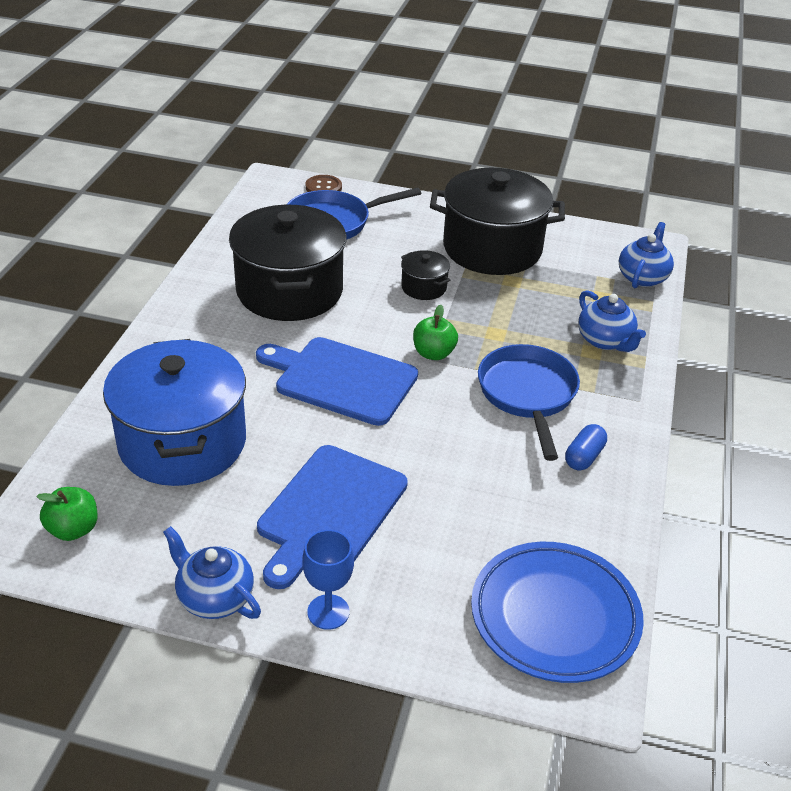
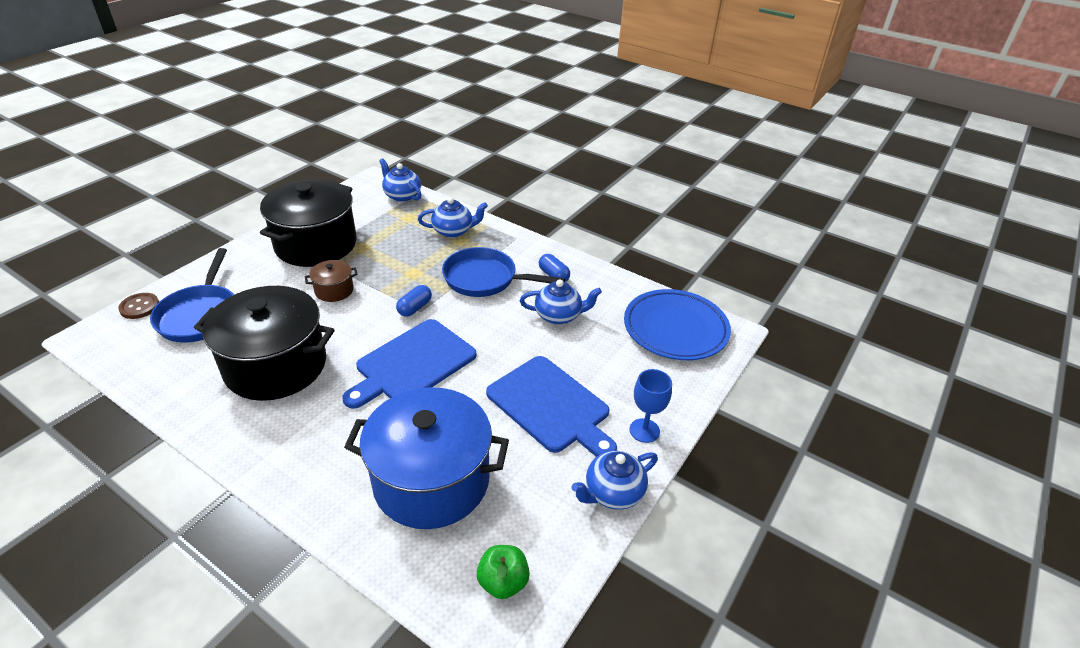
camera: 70 degrees left, 0 degrees up
black pot [401,250,450,300] -> brown pot [305,260,358,302]
green apple [413,305,458,360] -> blue capsule [396,285,432,317]
none -> blue teapot [520,279,602,325]

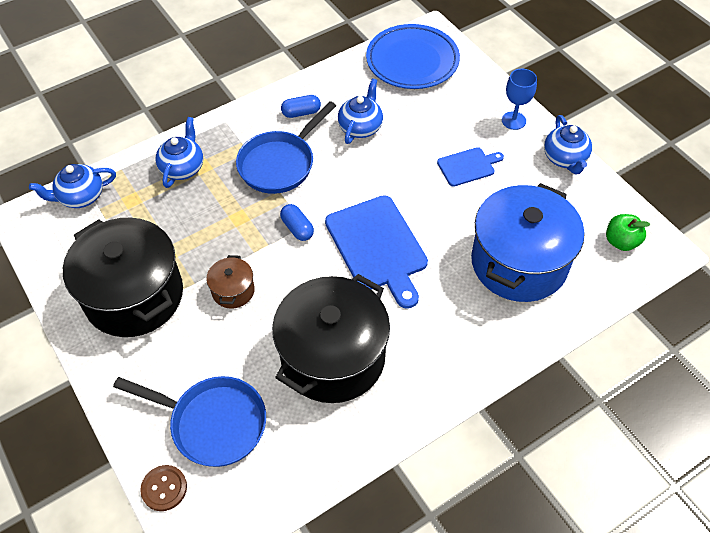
camera: 65 degrees left, 15 degrees up
blue cutting board [486,356,617,457] -> blue cutting board [437,147,504,187], size x0.53

